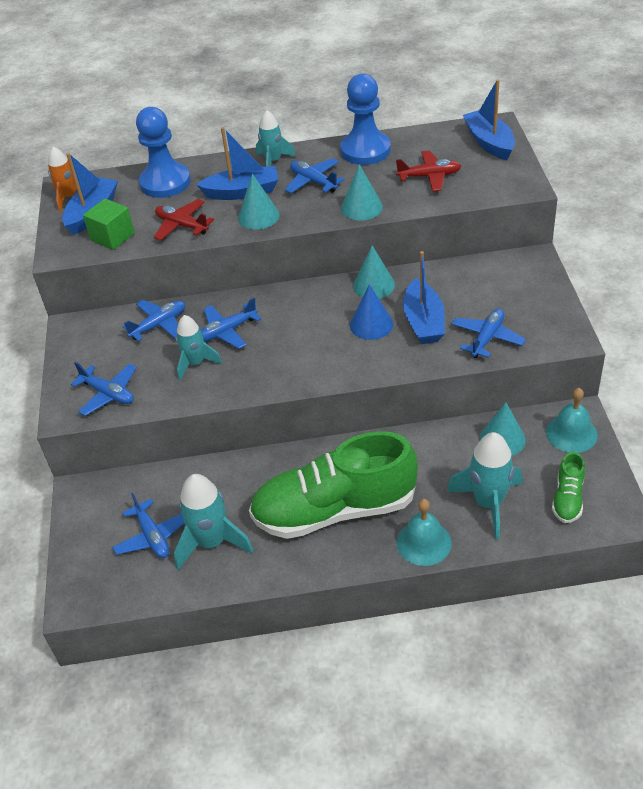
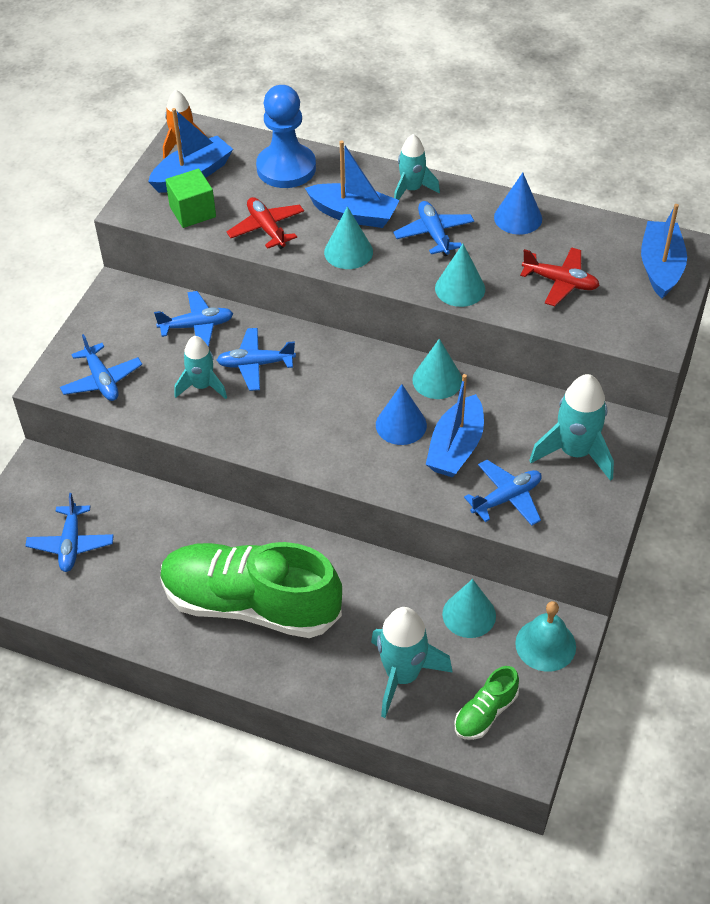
camera: 25 degrees right, 5 degrees up
turquoise rocket [174,474,253,570] -> turquoise rocket moved to [529,374,614,481]
blue pawn [340,74,391,165] -> blue cone [494,173,542,235]
turquoise bell [397,499,452,566] -> none

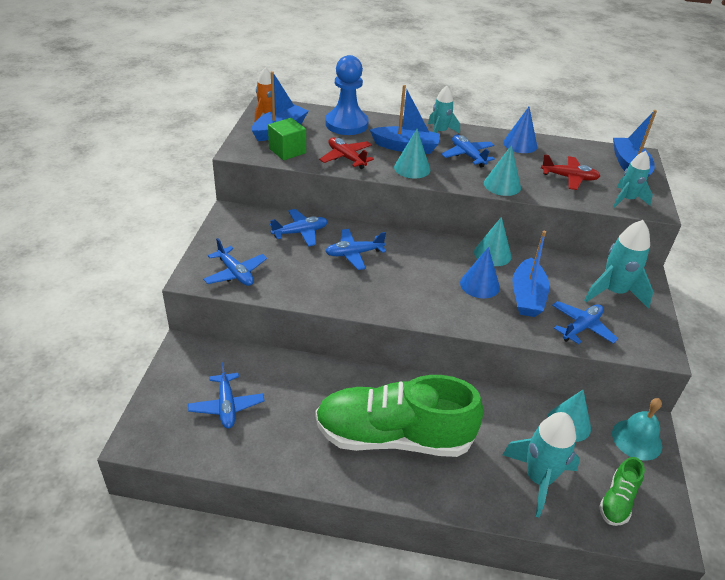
camera: 15 degrees left, 10 degrees down
turquoise rocket [174,336,227,399] -> turquoise rocket moved to [613,151,653,208]

